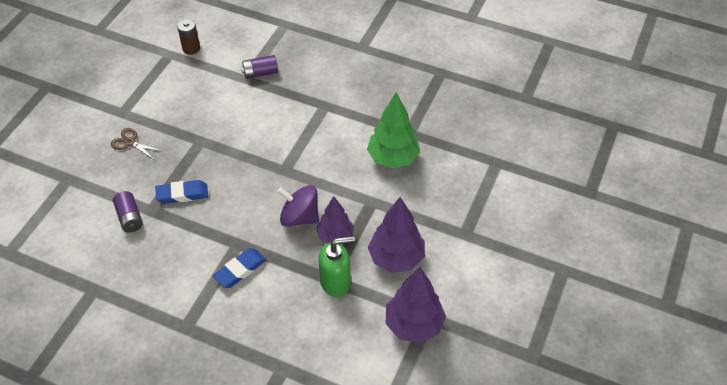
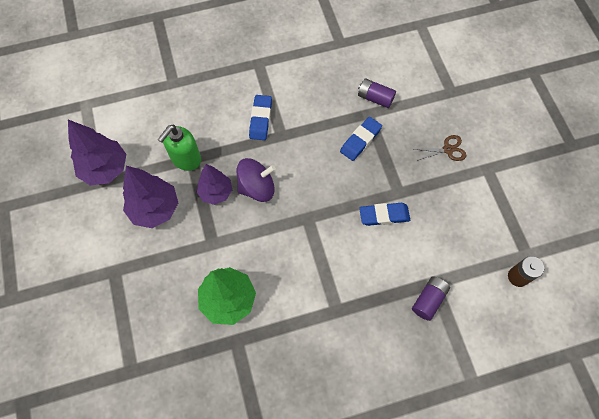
camera: 140 degrees right, 15 degrees up
none -> blue eraser [359,203,410,226]

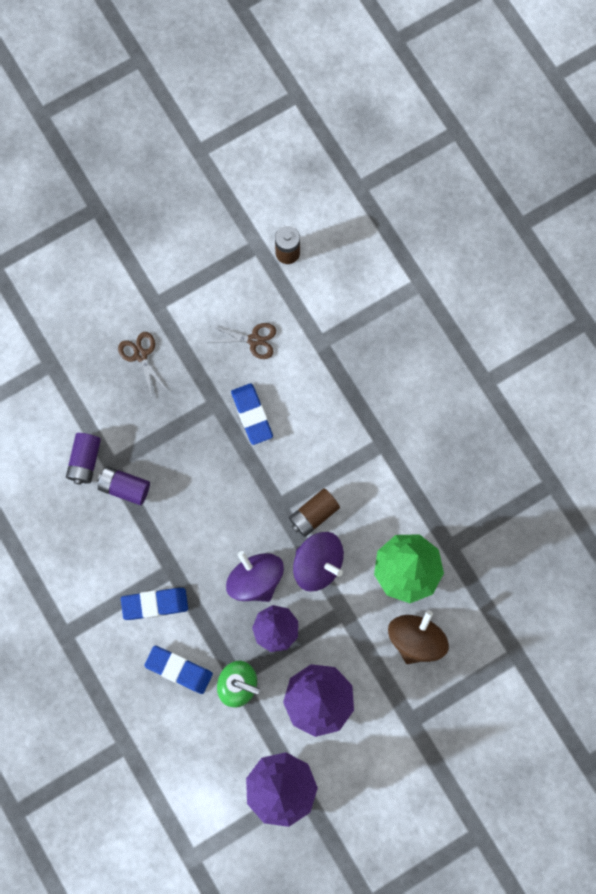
camera: 105 degrees left, 10 degrees up
blue eraser [340,117,382,161] -> blue eraser moved to [144,646,213,694]
purple battery [412,276,450,321] -> purple battery moved to [98,466,150,505]
none -> brown scissors [211,323,276,359]
none -> brown battery [289,488,340,537]
none -> purple spinning top [293,532,344,592]
none -> brown spinning top [388,610,449,664]

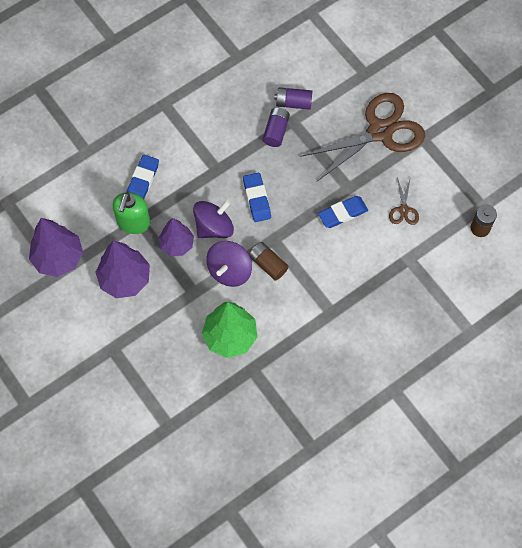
camera: 85 degrees right, 10 degrees down
brown scissors [118,332,168,397] -> brown scissors [300,93,425,181], size x2.37
blue eraser [121,588,188,620] -> blue eraser moved to [243,173,271,222]
brown spinning top [388,610,449,664] -> none

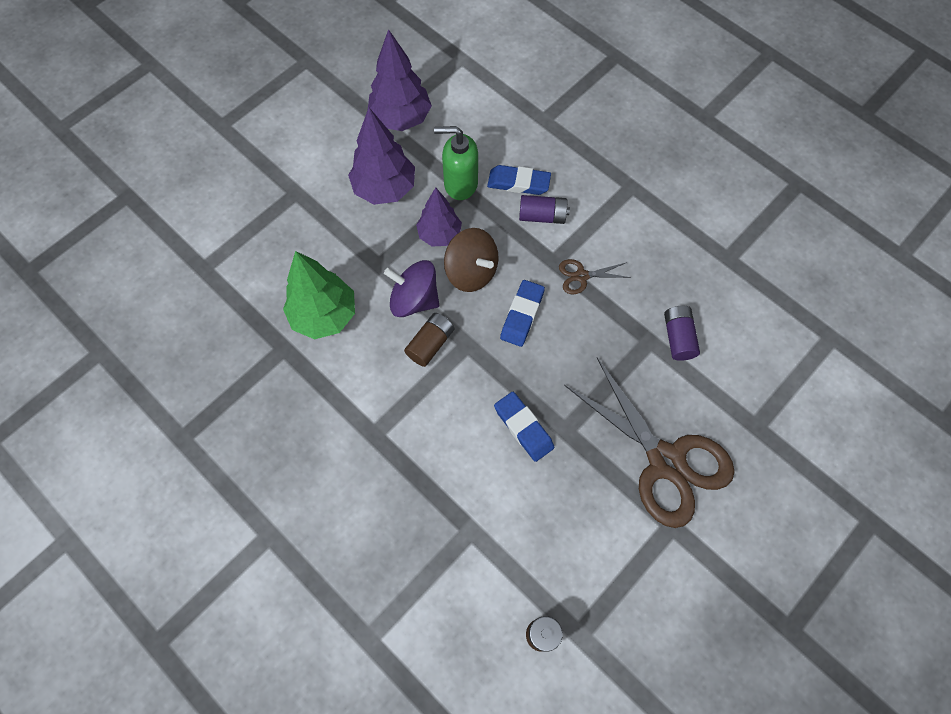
camera: 80 degrees right, 0 degrees up
purple spinning top [193,200,234,238] -> brown spinning top [444,228,499,292]
blue eraser [243,173,271,222] -> blue eraser turned 45 degrees counterclockwise [500,280,545,347]
purple battery [263,108,290,147] -> purple battery moved to [519,195,570,224]
brown scissors [389,177,419,225] -> brown scissors moved to [559,259,631,294]

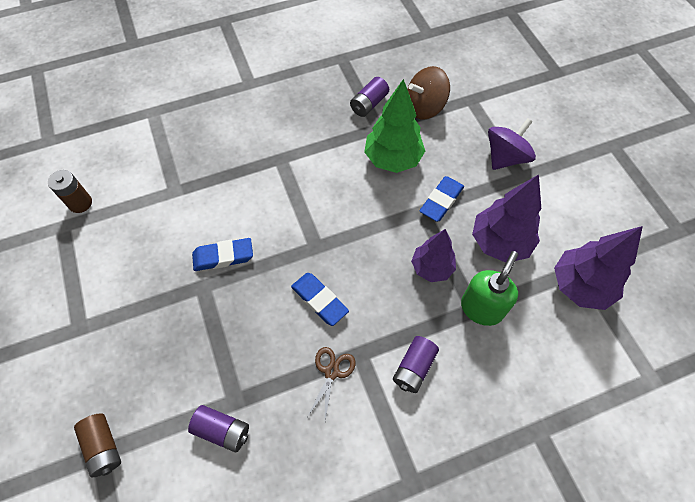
camera: 115 degrees right, 5 degrees down
purple spinning top [384,260,439,317] -> purple spinning top moved to [488,118,536,170]
brown battery [404,313,454,367] -> brown battery moved to [74,413,121,477]
brown spinning top [444,228,499,292] -> brown spinning top moved to [407,66,450,119]
blue eraser [487,165,551,195] -> blue eraser moved to [420,176,464,222]
brown scissors [564,358,735,528] -> none
none -> purple battery [350,77,389,117]

